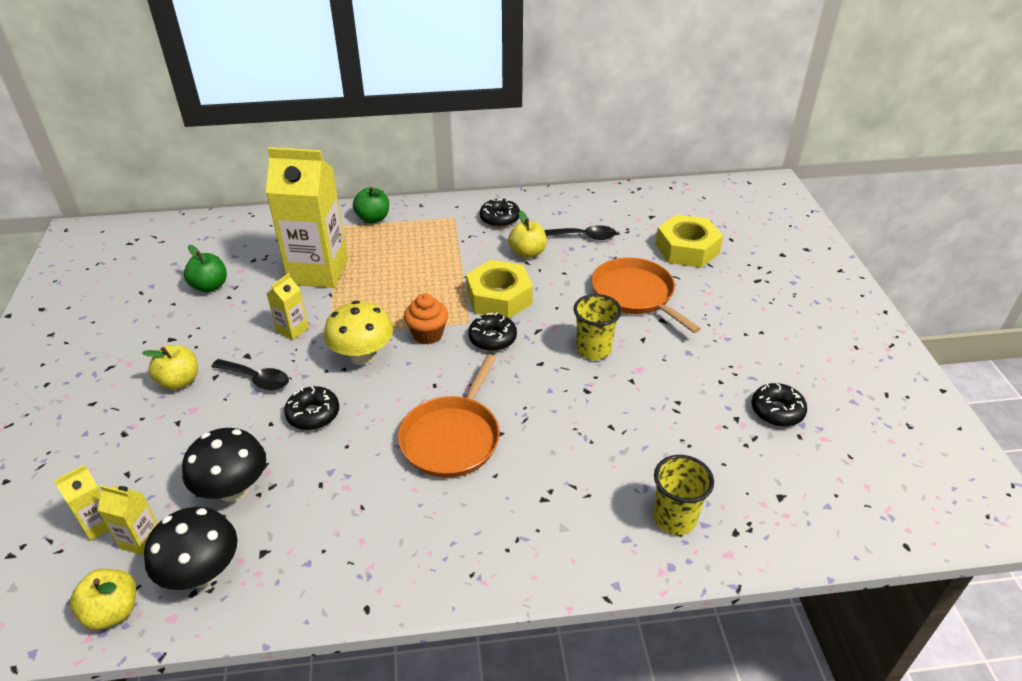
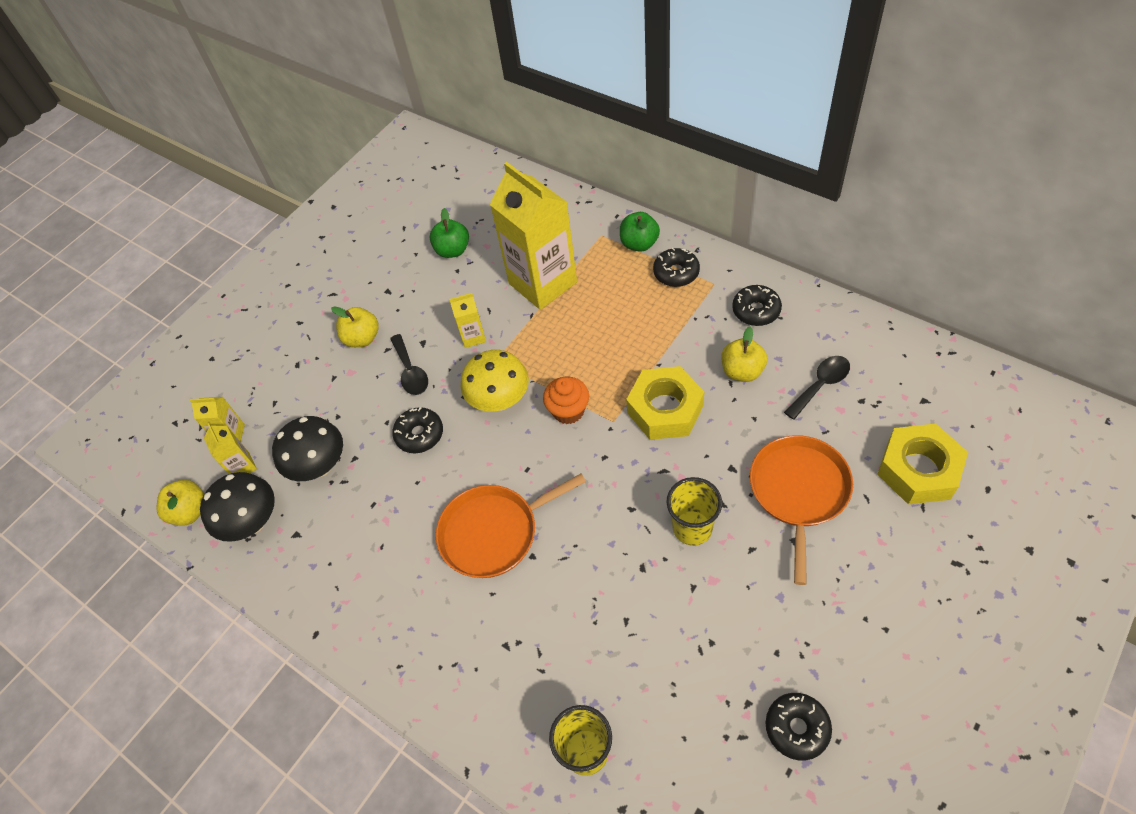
camera: 50 degrees right, 15 degrees up
black donut [468,312,517,351] -> black donut moved to [653,248,700,287]
black spoon [544,225,616,240] -> black spoon turned 90 degrees counterclockwise [784,356,850,420]

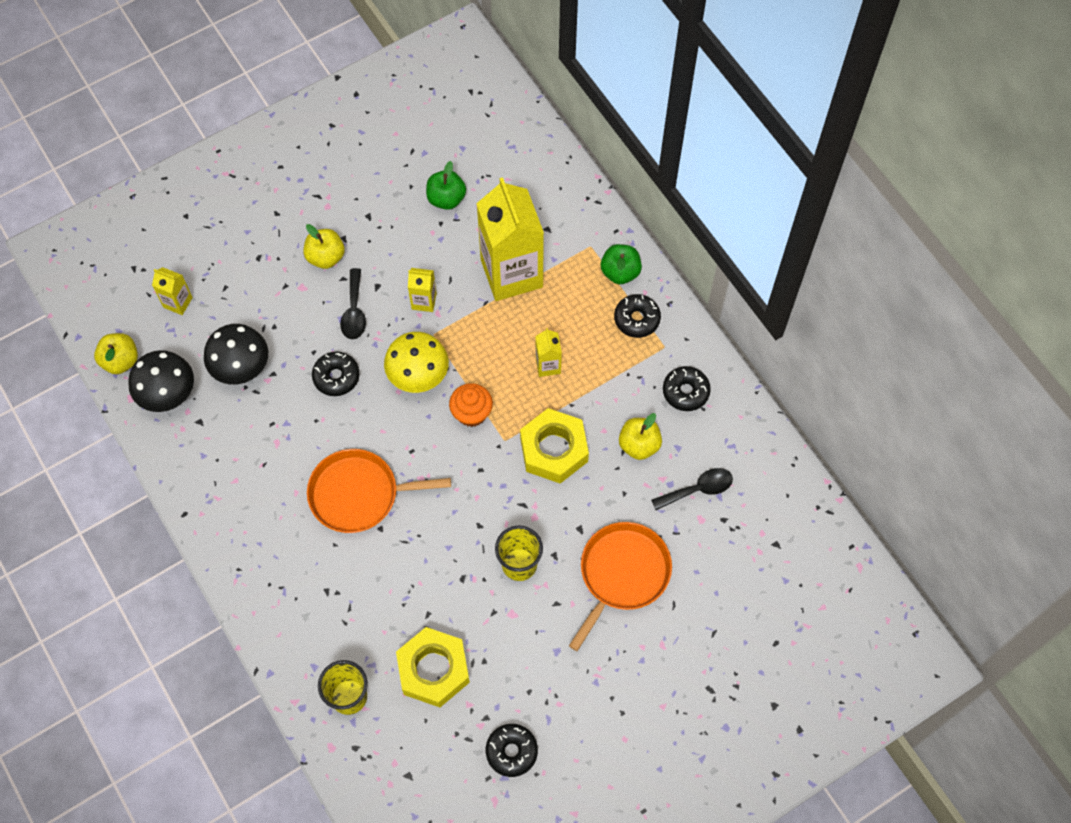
camera: 15 degrees right, 10 degrees up
yellow carton [204,423,257,474] -> yellow carton moved to [536,328,562,377]
yellow nut [877,423,968,504] -> yellow nut moved to [396,627,470,707]

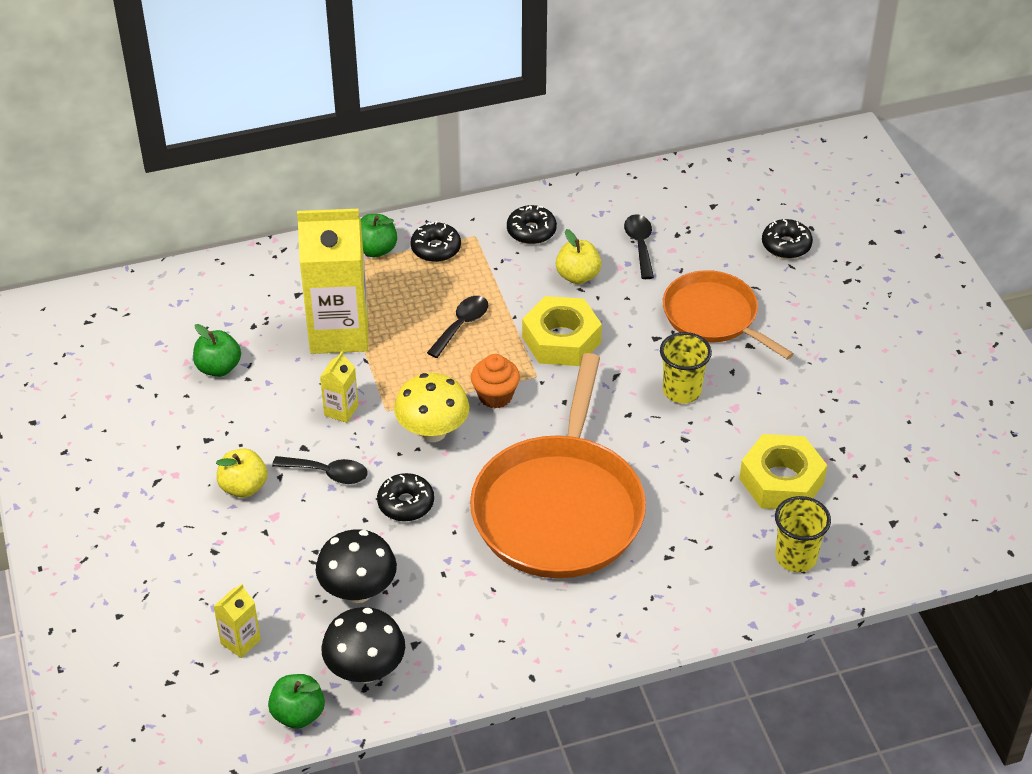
camera: 75 degrees left, 20 degrees down
yellow apple [94,333,138,374] -> green apple [268,674,325,729]
orange pan [307,449,451,533] -> orange pan [470,353,646,578], size x1.67
black donut [486,724,538,777] -> black donut moved to [762,219,813,259]
yellow carton [536,328,562,377] -> black spoon [427,296,488,358]

